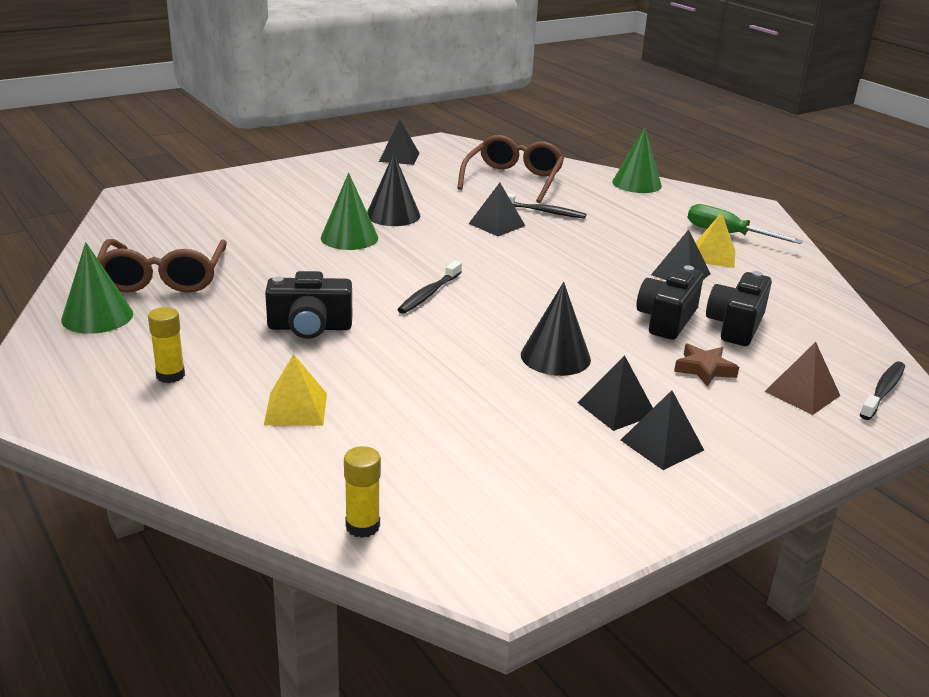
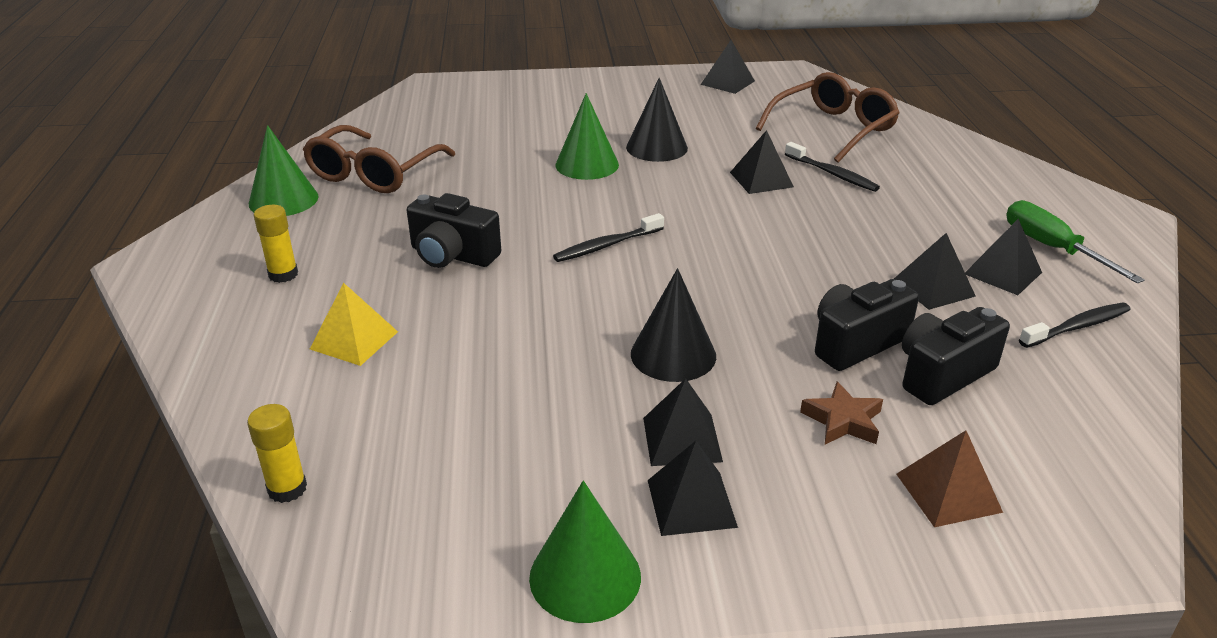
camera: 30 degrees right, 5 degrees up
green cone [612,127,662,193] -> green cone moved to [529,481,641,623]
yellow pyramid [695,212,735,268] -> black pyramid [965,219,1042,295]
black toothbrush [860,361,905,420] -> black toothbrush moved to [1019,303,1131,348]

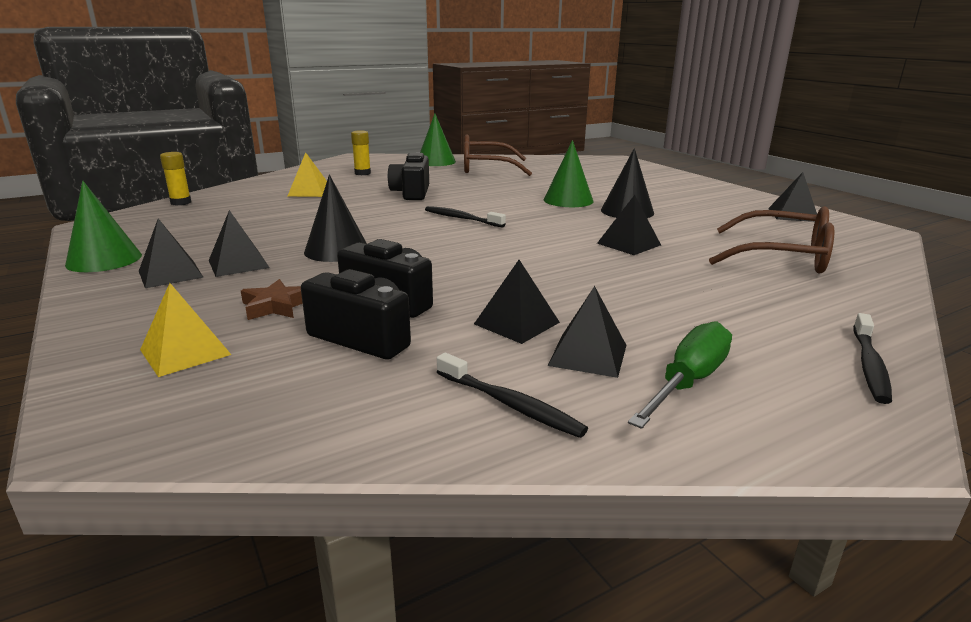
camera: 65 degrees right, 10 degrees down
black toothbrush [785,142,880,192] -> black toothbrush moved to [853,313,892,404]
brown pyramid [896,430,1003,527] -> yellow pyramid [140,283,232,377]

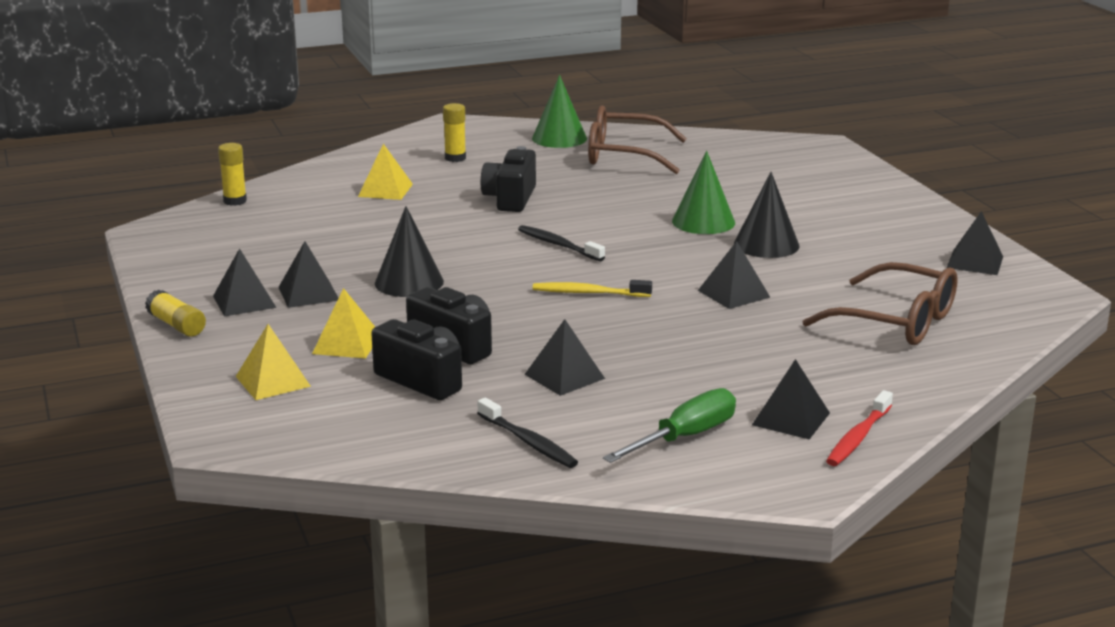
camera: 10 degrees right, 0 degrees up
green cone [65,181,142,272] -> none
brown star [241,279,303,320] -> yellow pyramid [312,288,375,359]
black pyramid [548,286,626,378] -> black pyramid moved to [752,359,830,439]
black toothbrush [853,313,892,404] -> red toothbrush [826,390,893,466]
none -> yellow glue stick [145,289,206,337]
none -> yellow toothbrush [533,280,652,297]

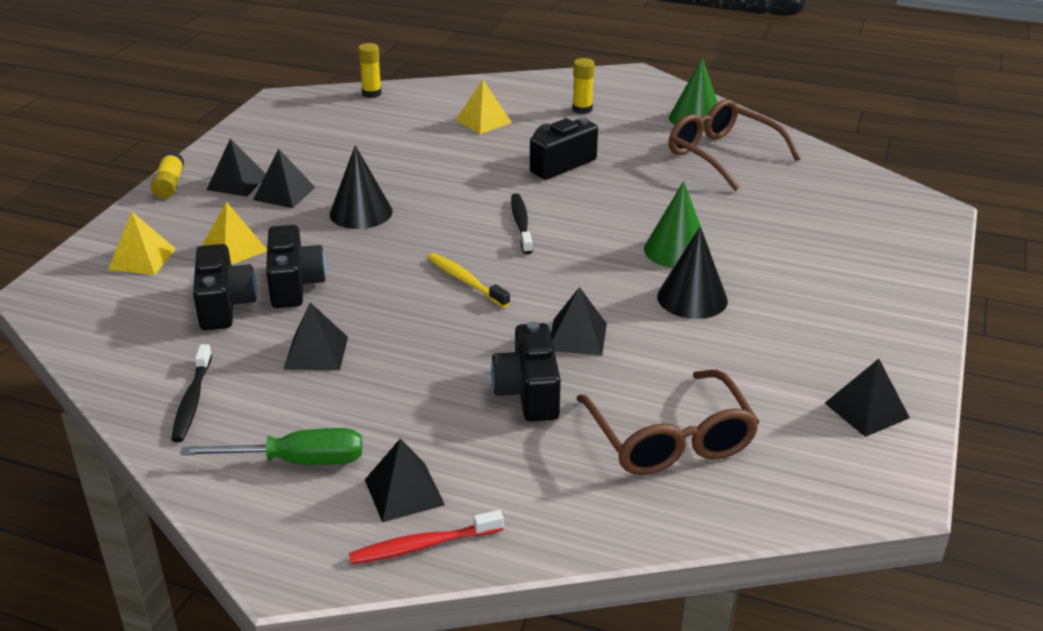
camera: 40 degrees right, 10 degrees up
none -> black camera [491,322,561,422]

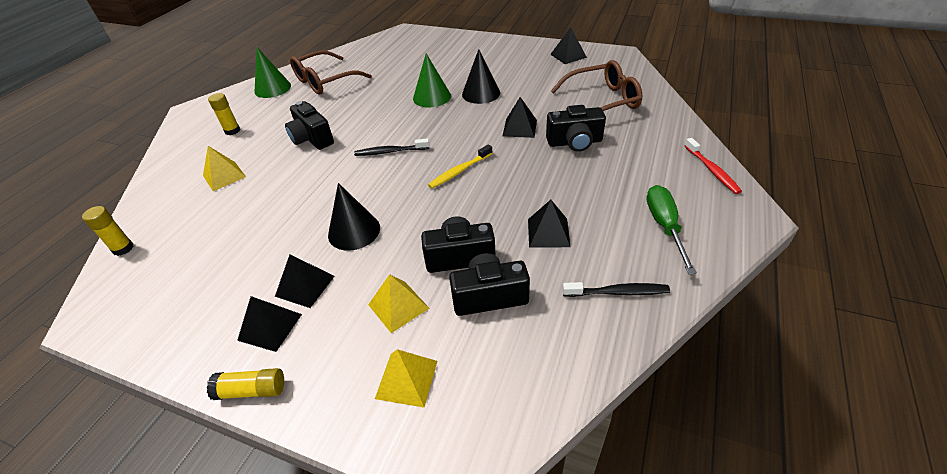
camera: 85 degrees left, 10 degrees up
black pyramid [365,438,445,522] -> none

